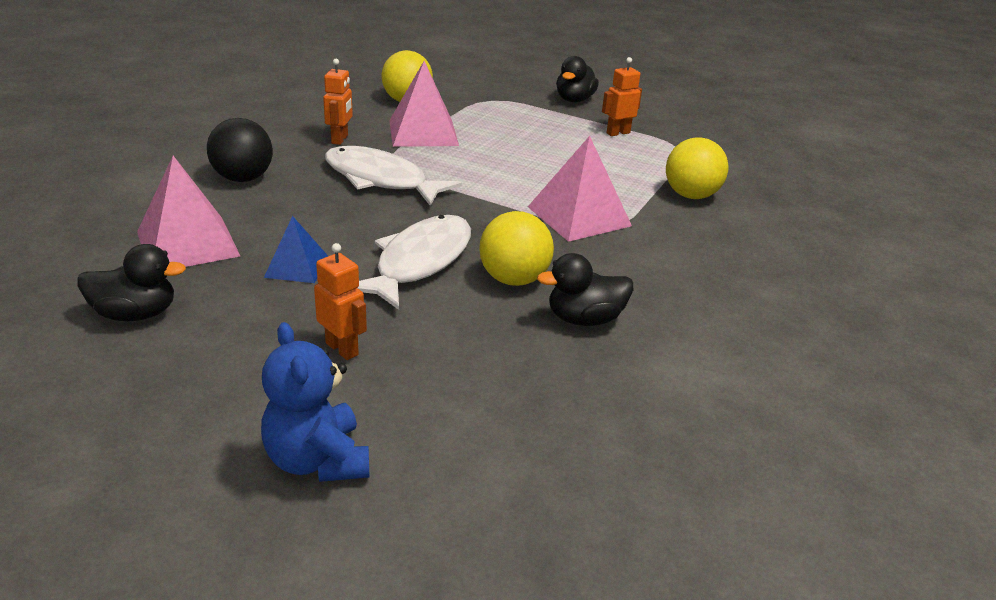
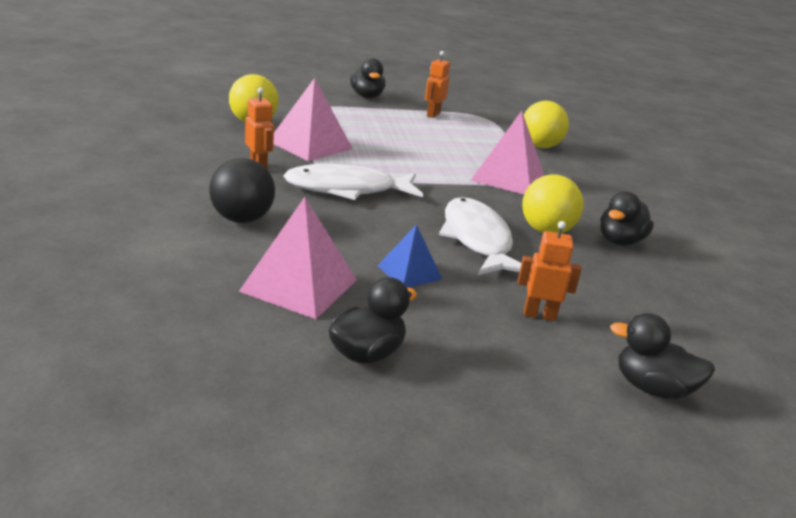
camera: 40 degrees left, 5 degrees down
blue teddy bear [261,322,369,482] -> black duck [610,313,715,399]

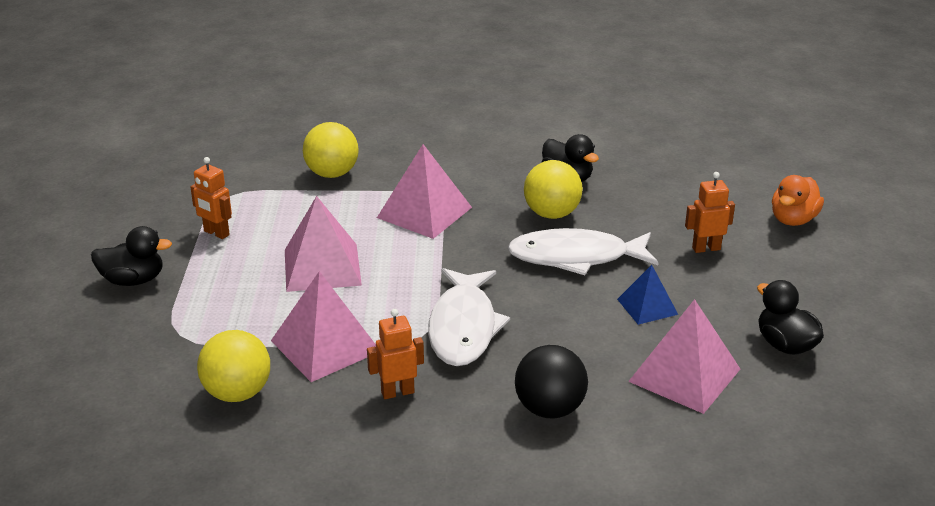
camera: 75 degrees left, 5 degrees up
orange robot [518,221,582,321] -> orange robot turned 60 degrees clockwise [685,172,735,253]
black duck [610,313,715,399] -> orange duck [772,175,824,226]
none -> pink pyramid [285,196,362,292]

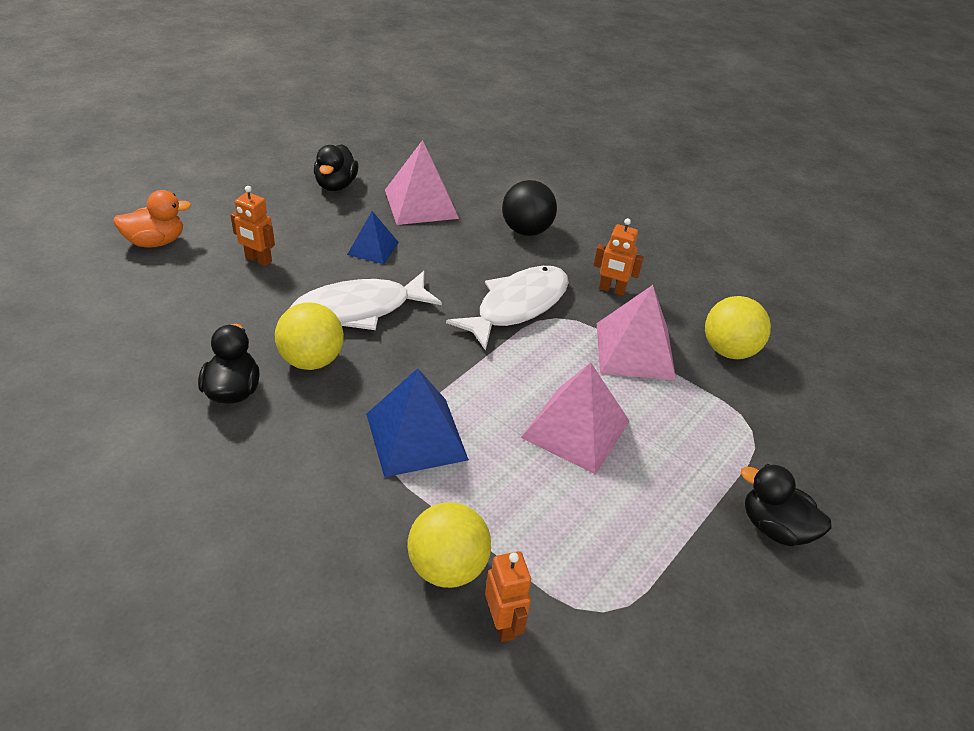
camera: 145 degrees left, 10 degrees up
orange robot [190,157,232,239] -> orange robot moved to [485,551,531,642]
pink pyramid [377,144,472,239] -> blue pyramid [366,368,469,477]
white fish [508,228,659,275] -> white fish turned 120 degrees clockwise [290,271,442,330]

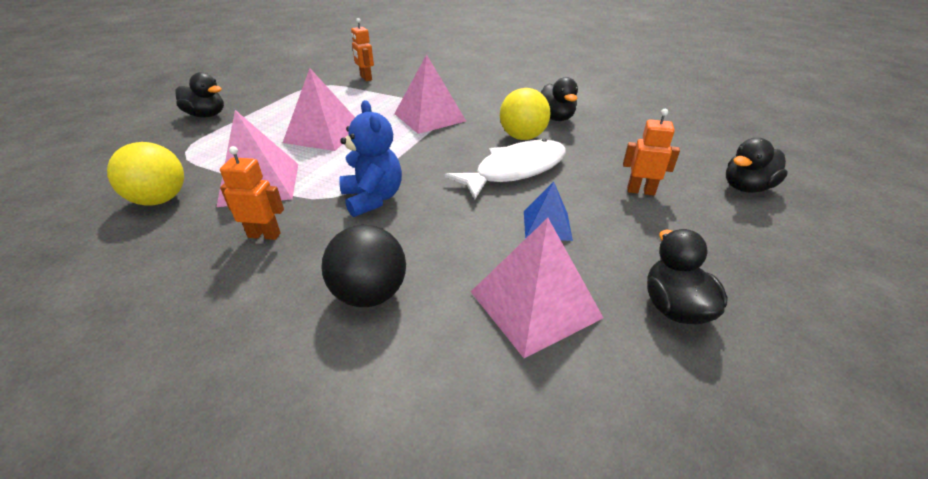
camera: 170 degrees right, 5 degrees down
orange duck [113,190,191,247] -> black duck [726,138,788,193]
blue pyramid [366,368,469,477] -> pink pyramid [394,54,466,134]
yellow ball [407,502,491,588] -> none
white fish [446,266,569,351] -> blue teddy bear [339,100,402,217]

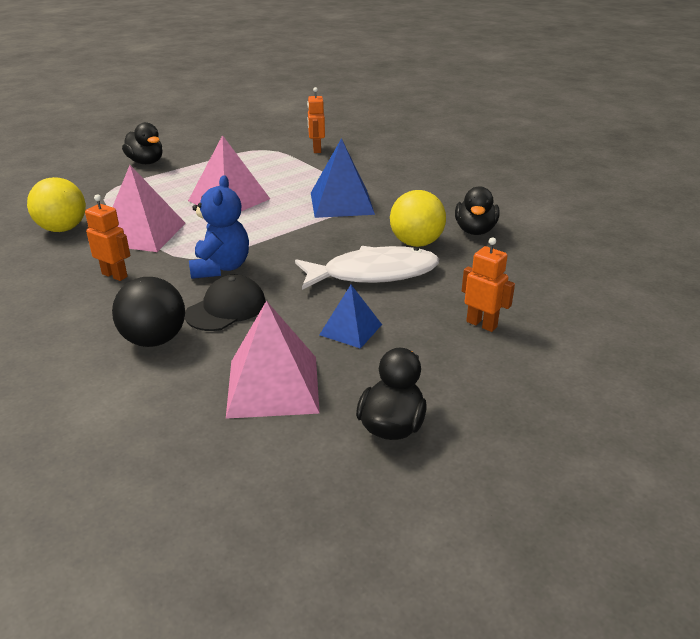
camera: 25 degrees right, 5 degrees down
pink pyramid [394,54,466,134] -> blue pyramid [311,138,375,218]
black duck [726,138,788,193] -> none
none -> black cap [185,275,266,331]

